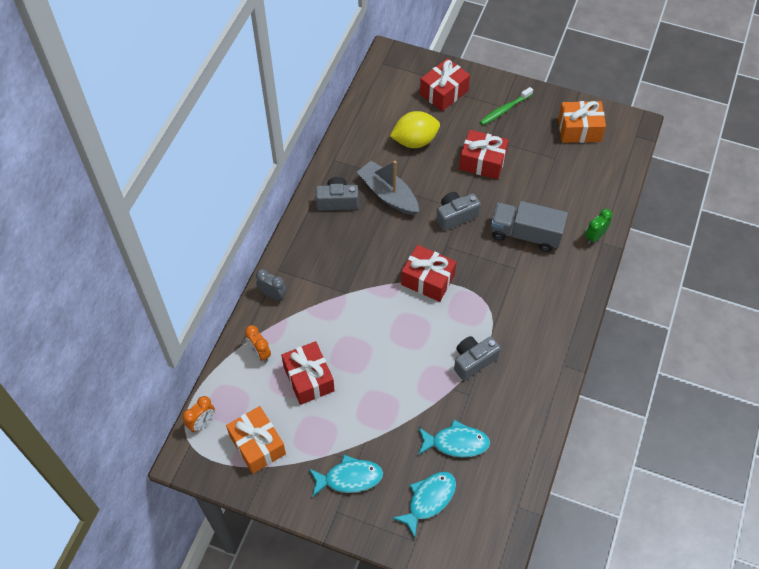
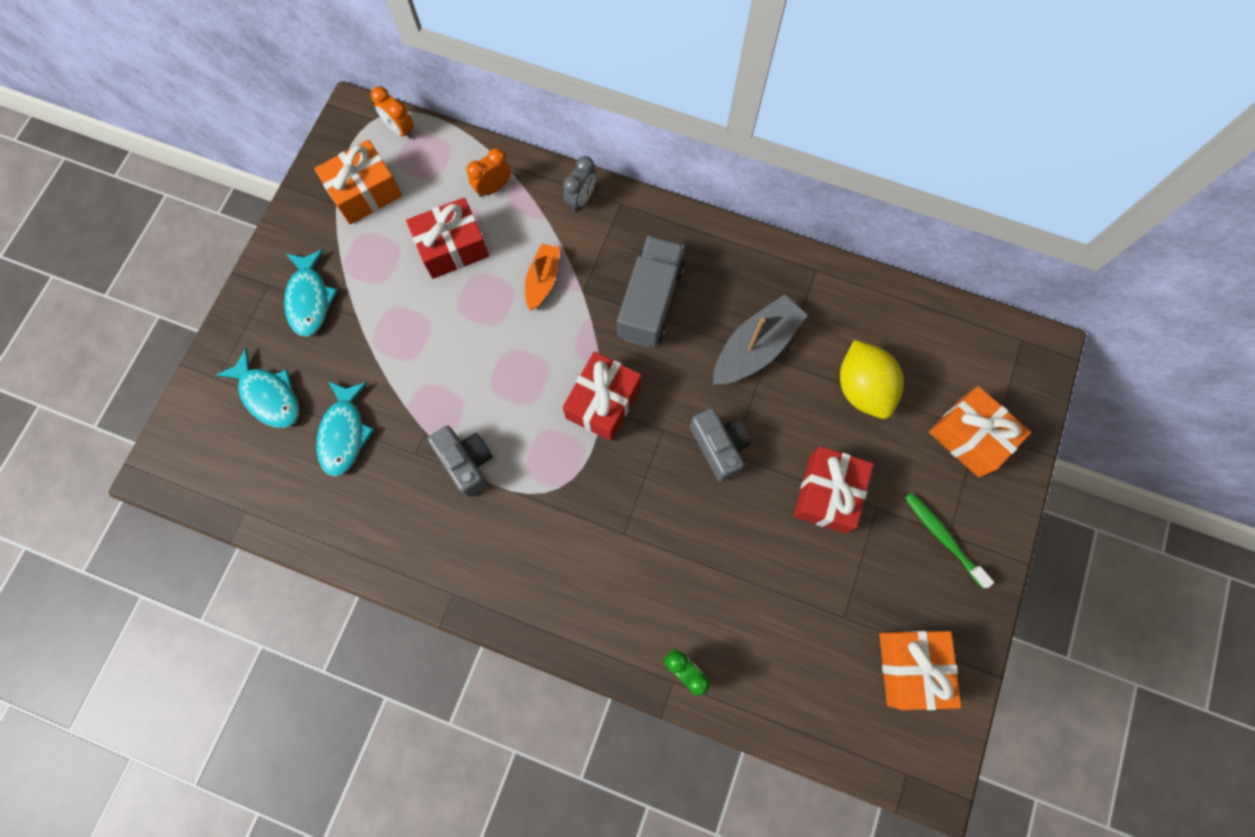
camera: 90 degrees right, 15 degrees up
grey camera [316,177,359,211] -> none
red gift [420,58,470,111] -> orange gift [929,386,1031,477]
grey truck [491,201,568,252] -> grey truck moved to [617,236,685,347]
none -> orange boat [525,244,560,311]

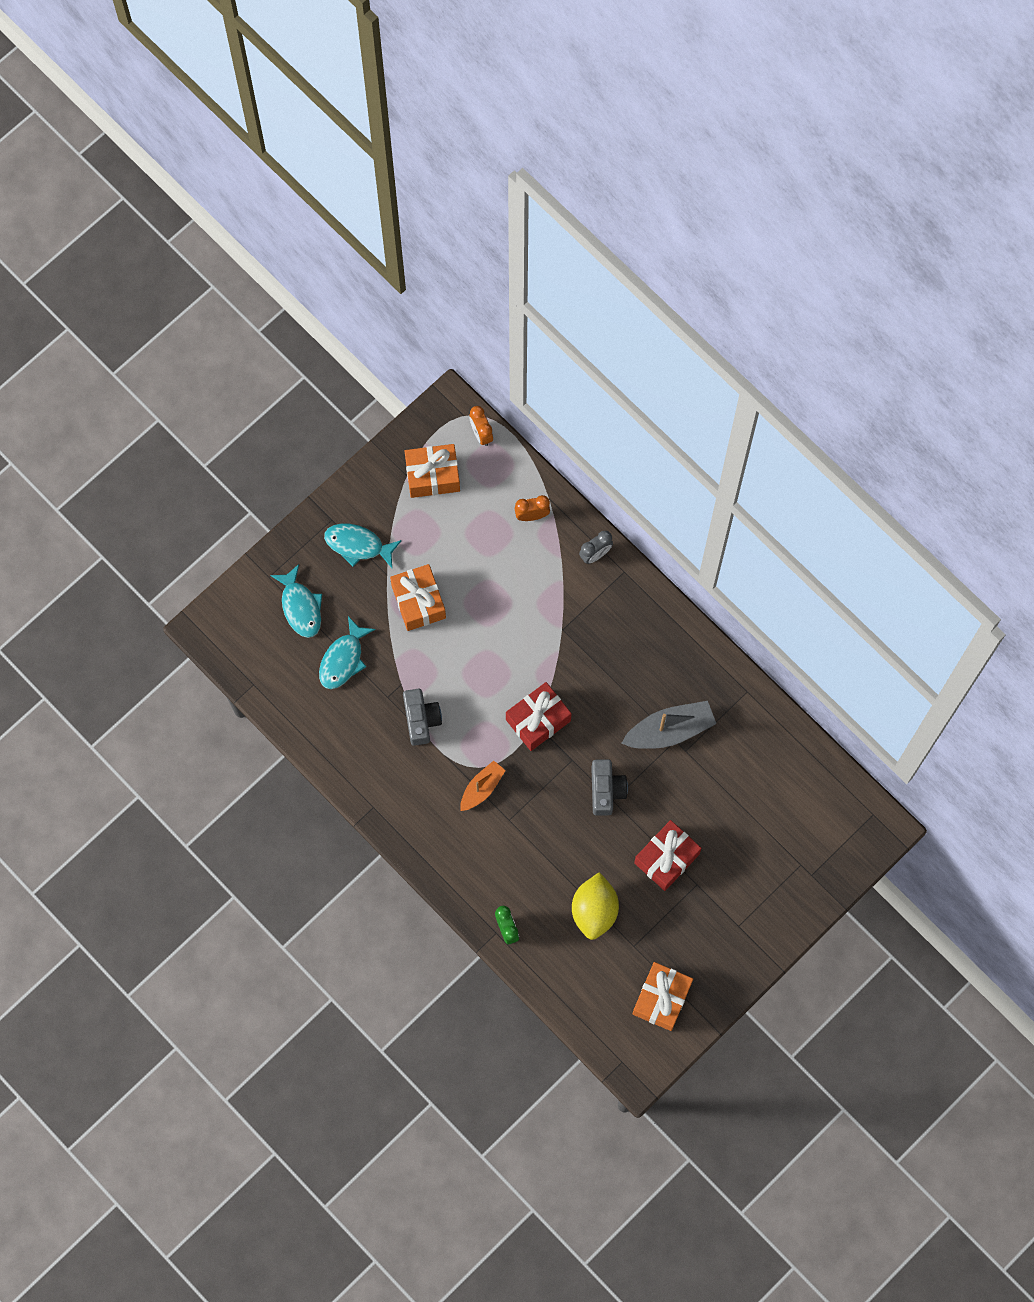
camera: 25 degrees right, 0 degrees up
turquoise fish [284,249,338,337] -> turquoise fish turned 90 degrees clockwise [324,524,402,568]
red gift [406,197,489,279] -> none
orange boat [525,244,560,311] -> orange boat moved to [460,760,506,811]
grey truck [617,236,685,347] -> none
yellow lemon [840,340,903,419] -> yellow lemon moved to [572,872,619,940]
green toothbrush [905,492,994,588] -> none
orange gift [929,386,1031,477] -> orange gift moved to [390,564,446,631]

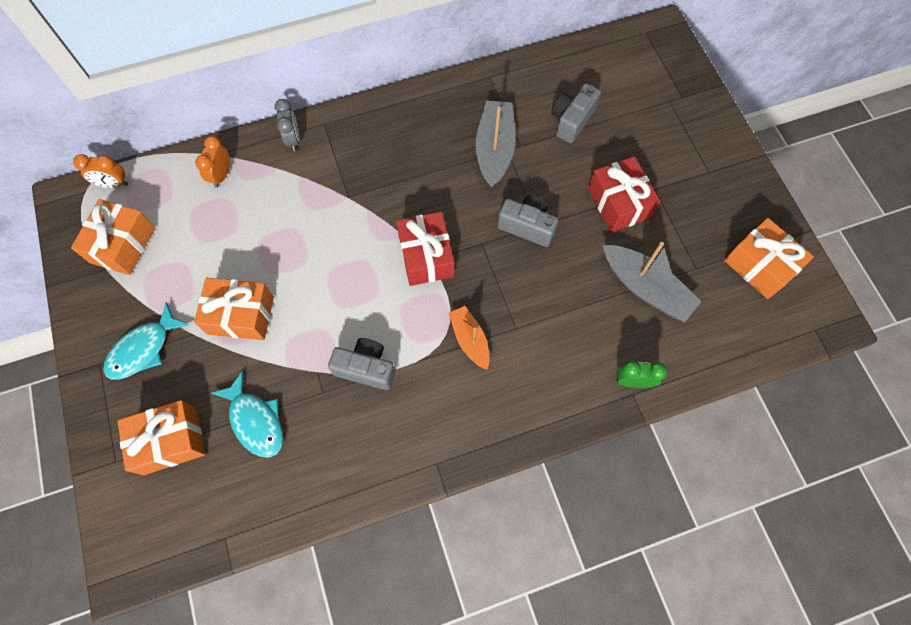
camera: 65 degrees left, 5 degrees down
turquoise fish [270,564,322,638] -> orange gift [117,400,206,475]
yellow lemon [572,872,619,940] -> grey boat [603,242,702,322]
none -> grey camera [551,83,601,144]

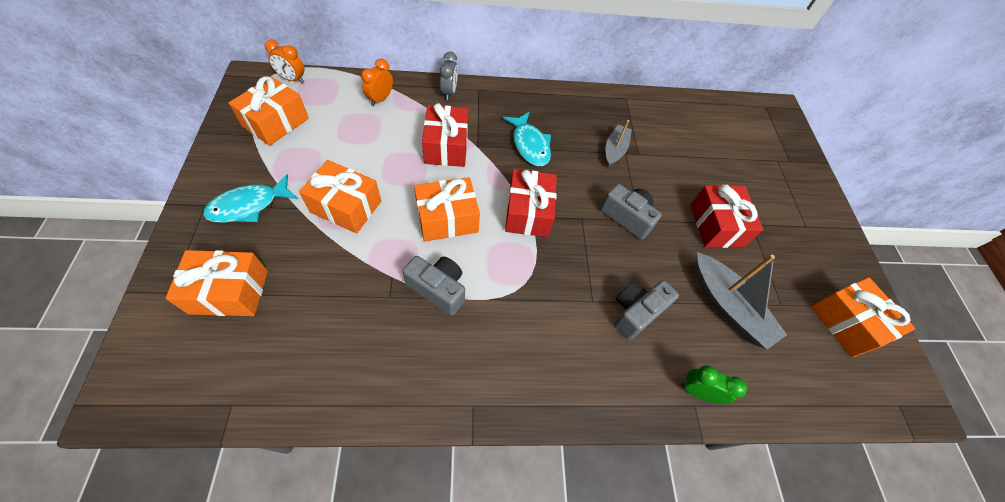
camera: 10 degrees right, 10 degrees down
turquoise fish [211,371,283,457] -> turquoise fish moved to [503,112,551,166]
orange boat [449,306,490,370] -> none
grey boat [476,100,516,188] -> grey boat [606,120,632,167], size x0.63
grey camera [551,83,601,144] -> grey camera moved to [615,280,679,340]
none -> orange gift [414,177,480,242]
none -> red gift [422,103,468,167]

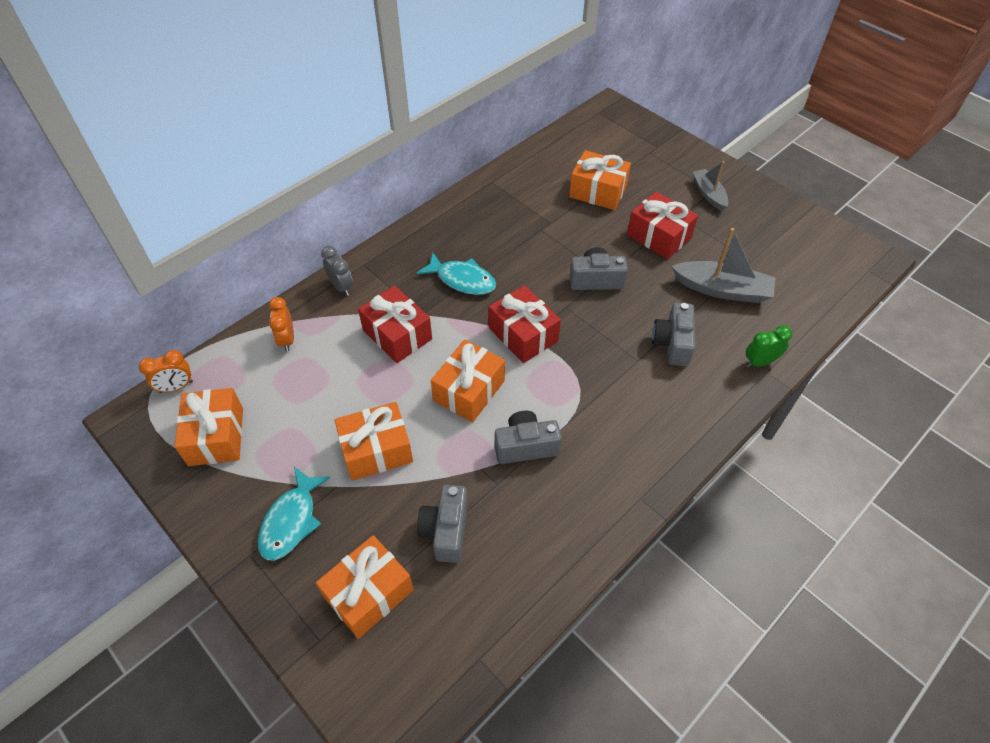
camera: 35 degrees left, 5 degrees down
grey boat [606,120,632,167] -> grey boat moved to [693,161,728,211]
orange gift [811,277,915,357] -> orange gift moved to [569,150,631,210]
none -> grey camera [417,485,468,563]

